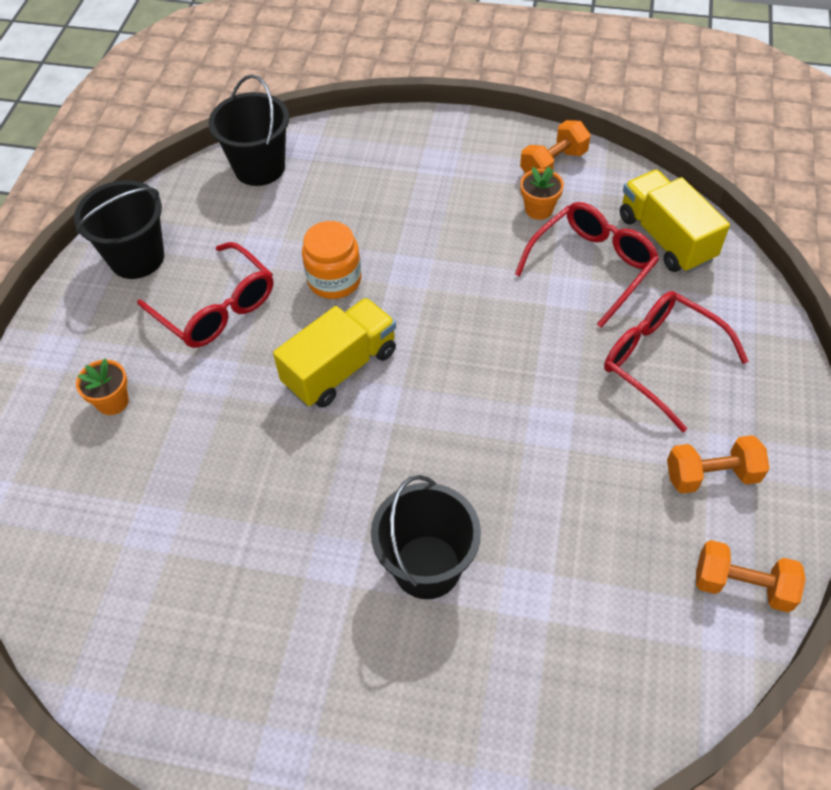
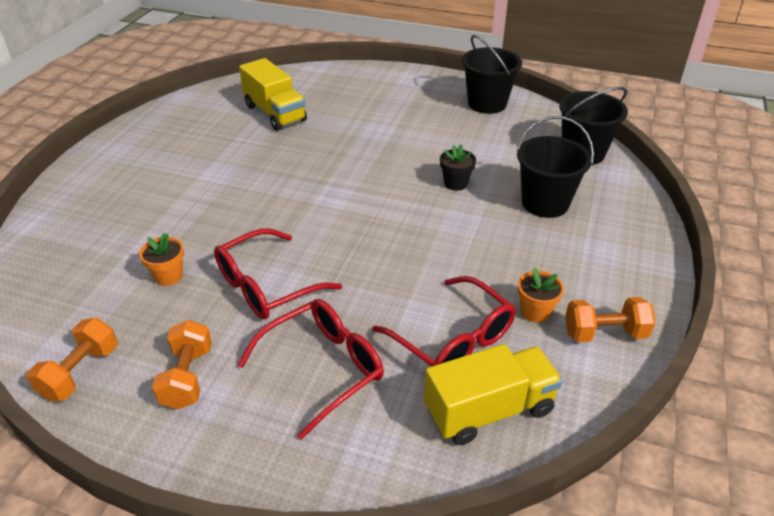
camera: 95 degrees right, 15 degrees down
orange flower pot [76,358,129,415] -> orange flower pot moved to [139,233,184,286]
red glasses [137,242,273,348] -> red glasses moved to [214,229,342,319]
yellow truck [273,298,396,408] -> yellow truck moved to [239,58,307,131]
orange jar [302,221,361,299] -> black flower pot [440,144,476,191]
black bucket [371,475,481,599] -> black bucket moved to [516,116,594,218]
orange dumbbell [520,120,591,174] -> orange dumbbell turned 60 degrees counterclockwise [565,297,656,342]

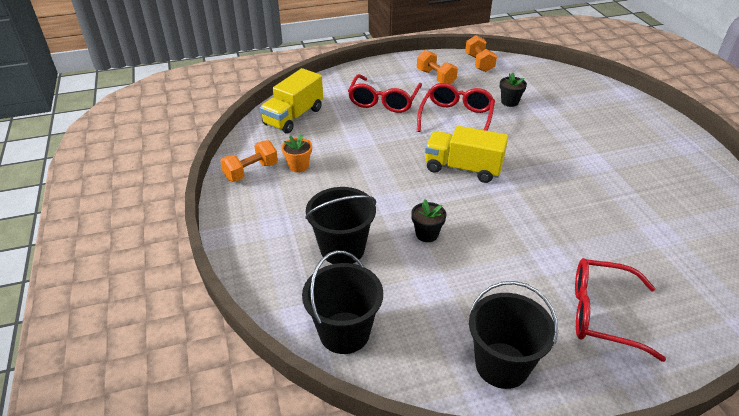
camera: 145 degrees right, 0 degrees up
orange flower pot [139,233,184,286] -> black flower pot [500,73,527,107]
yellow truck [239,58,307,131] -> yellow truck moved to [425,126,508,183]
red glasses [372,276,516,366] -> red glasses moved to [575,258,666,362]

